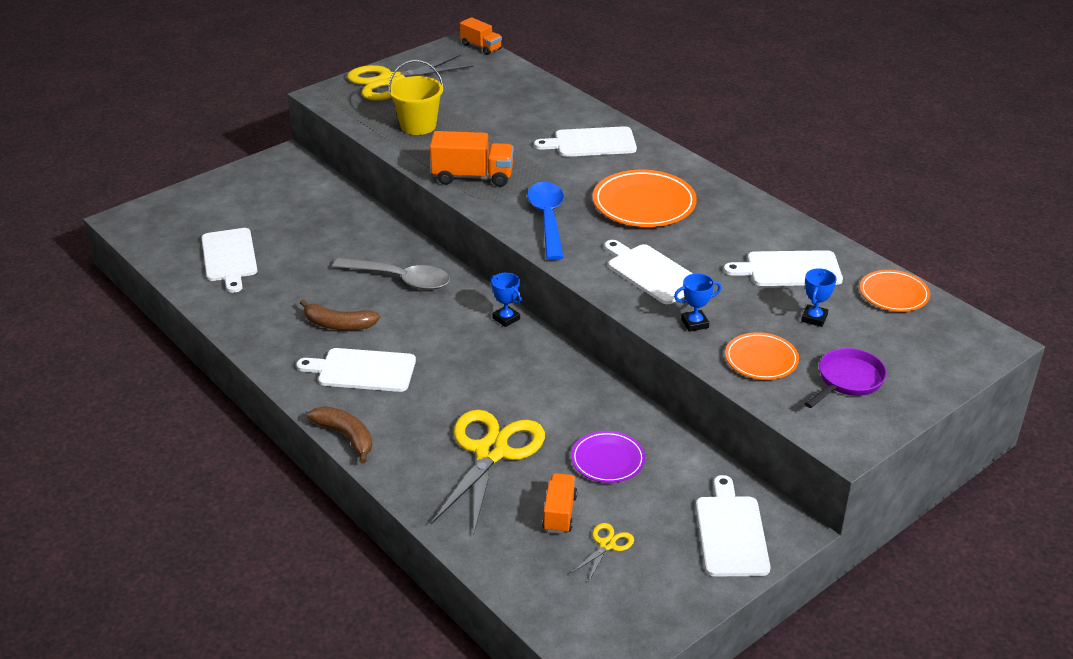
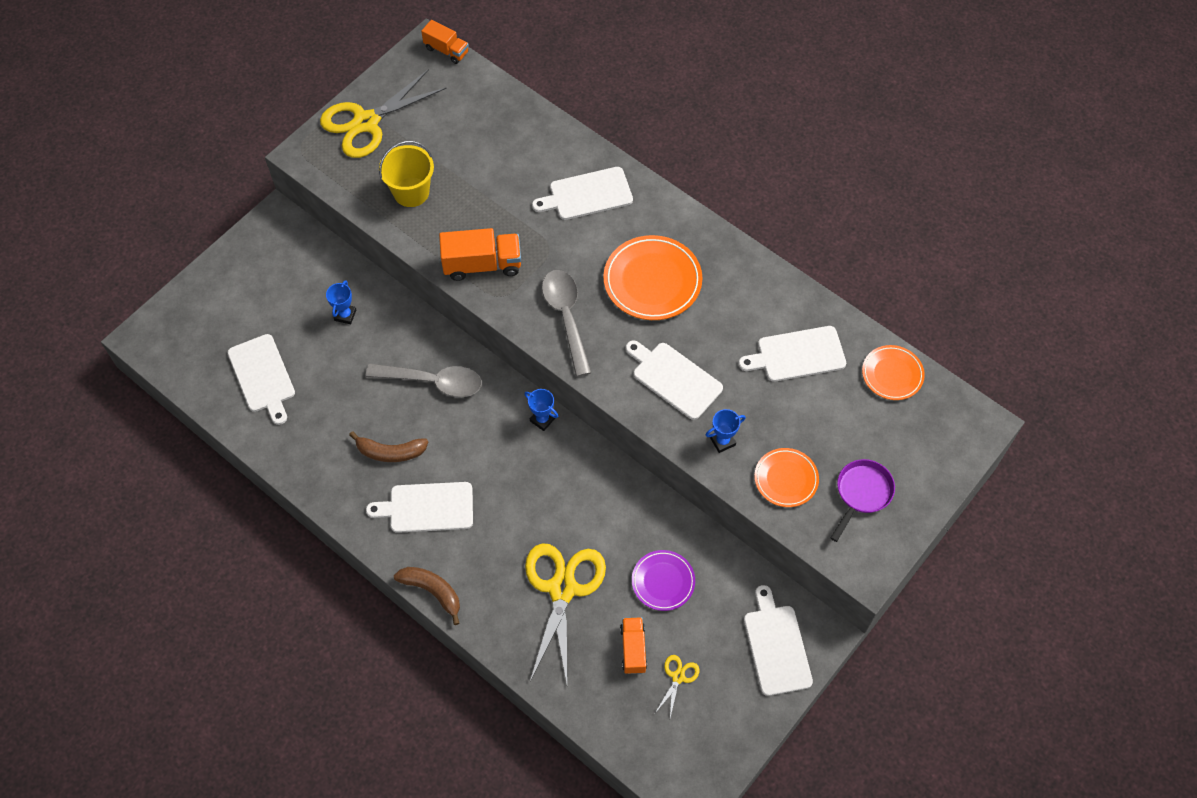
camera: 10 degrees left, 25 degrees up
blue spoon [527,182,564,260] -> grey spoon [542,270,592,377]
blue trophy [801,268,837,327] -> blue trophy moved to [326,280,356,324]

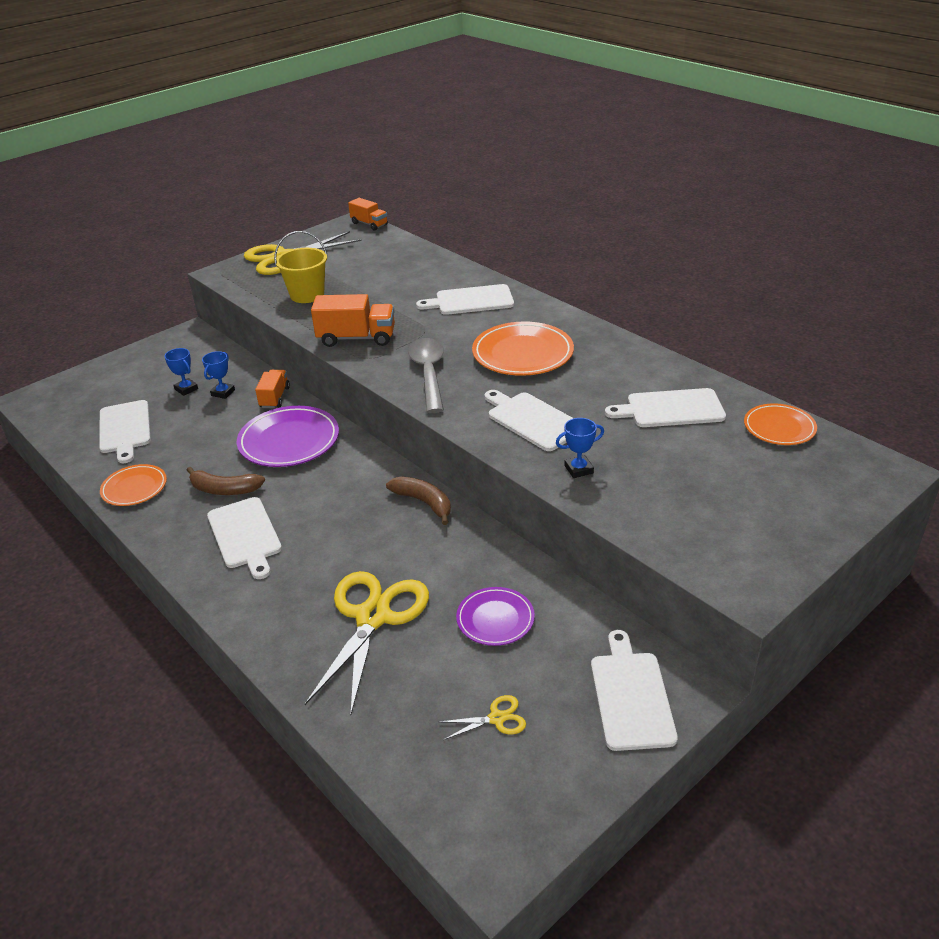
camera: 10 degrees right, 25 degrees down
grey spoon [366,364,482,397] -> purple plate [237,406,339,467]
white cutting board [366,482,473,533] -> white cutting board turned 120 degrees counterclockwise [207,497,282,579]
brown banana [394,567,460,625] -> brown banana moved to [386,476,451,525]
blue trophy [524,389,558,431] -> blue trophy moved to [164,348,198,396]
orange truck [620,617,647,674] -> orange truck moved to [255,370,290,408]
yellow scissors [655,655,700,718] -> yellow scissors turned 45 degrees clockwise [439,695,526,740]
orange plate [755,448,819,507] -> orange plate moved to [100,464,167,506]
purple pan [831,459,895,542] -> none

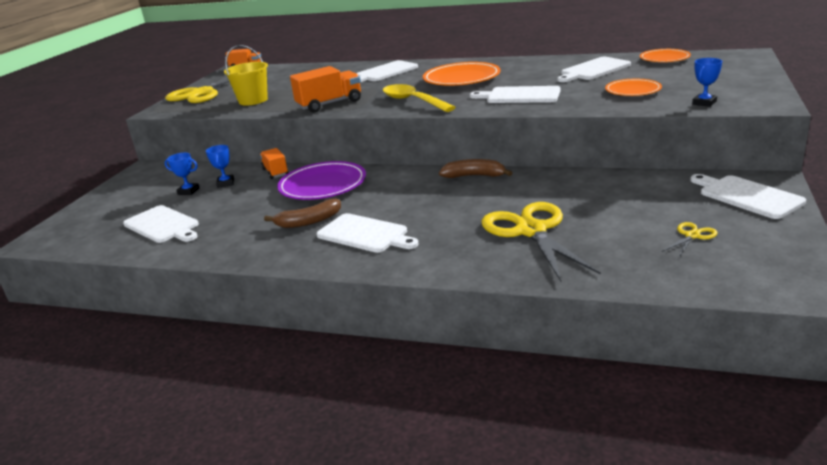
camera: 30 degrees left, 10 degrees down
orange plate [100,464,167,506] -> orange plate moved to [605,79,662,96]
grey spoon [408,338,444,413] -> yellow spoon [383,84,456,112]
purple plate [456,587,535,646] -> none
blue trophy [556,418,604,478] -> blue trophy moved to [692,58,722,107]

